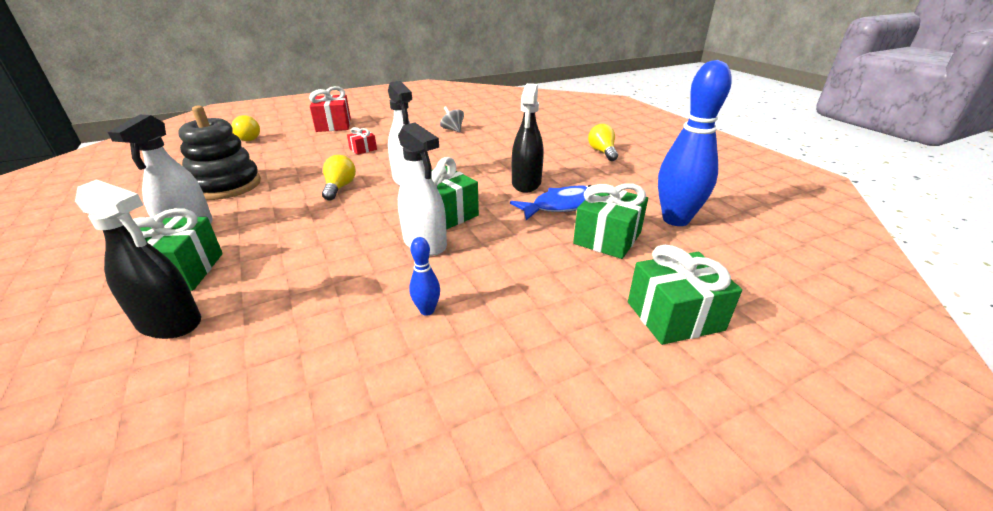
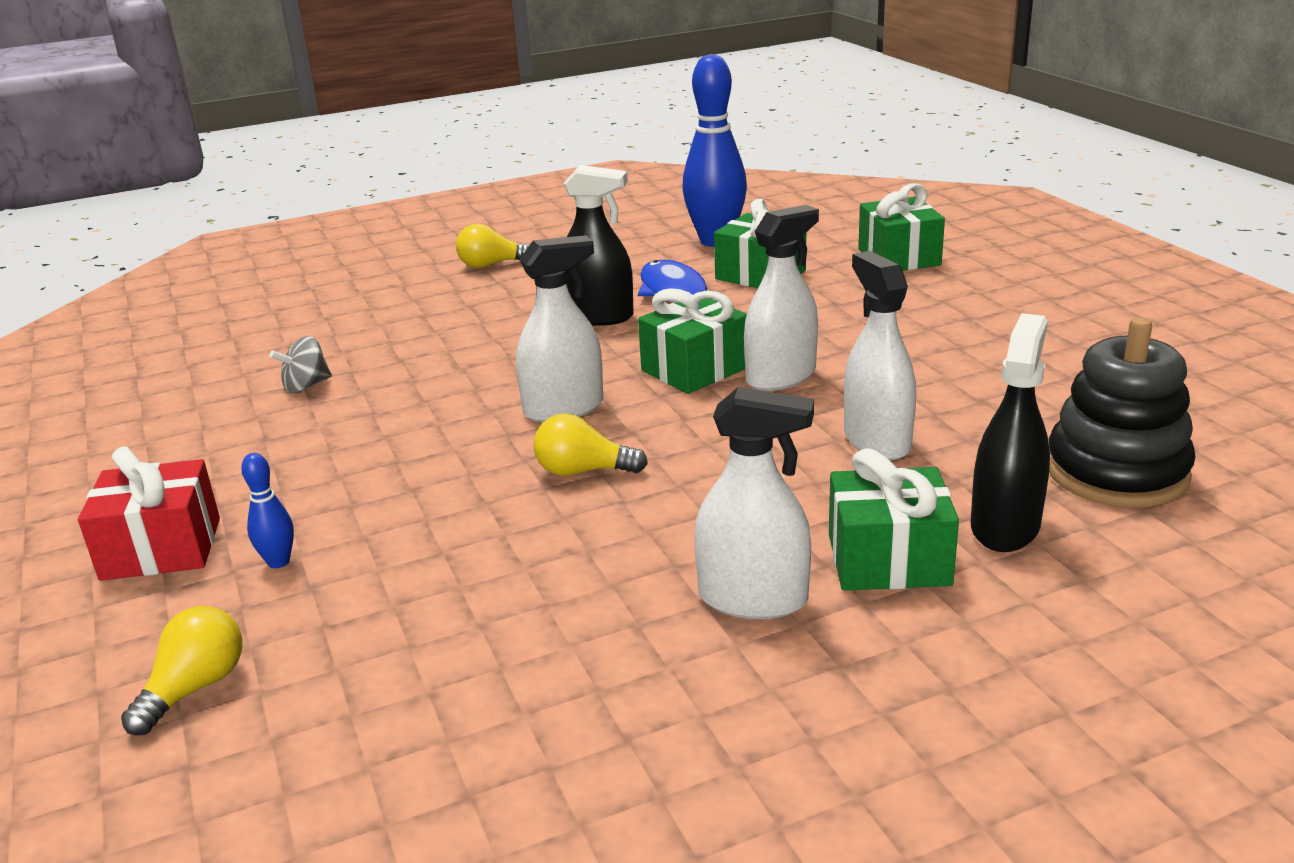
camera: 85 degrees left, 5 degrees down
black stacking toy [178,105,261,200] -> black stacking toy moved to [1049,317,1195,508]
red gift [347,127,377,155] -> none
blue bowling pin [409,237,440,316] -> blue bowling pin moved to [241,453,294,568]
none -> white spray bottle [844,251,916,461]

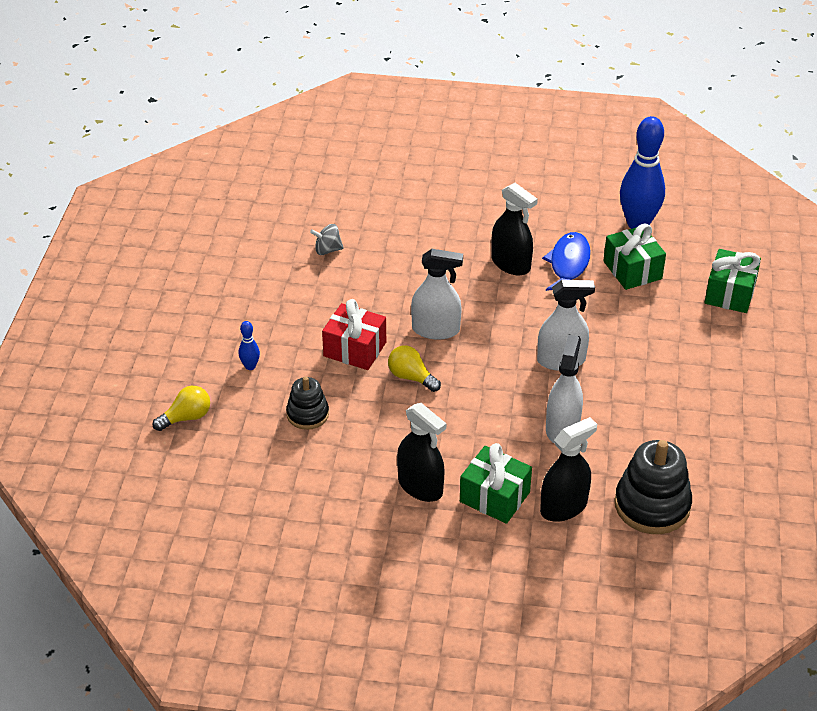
camera: 30 degrees right, 15 degrees up
red gift [78,446,220,581] -> red gift moved to [322,299,386,370]
yellow light bulb [456,224,529,268] -> none
green gift [638,288,747,394] -> none
white spray bottle [694,387,814,619] -> black spray bottle [397,403,446,502]
none -> black stacking toy [286,376,329,430]

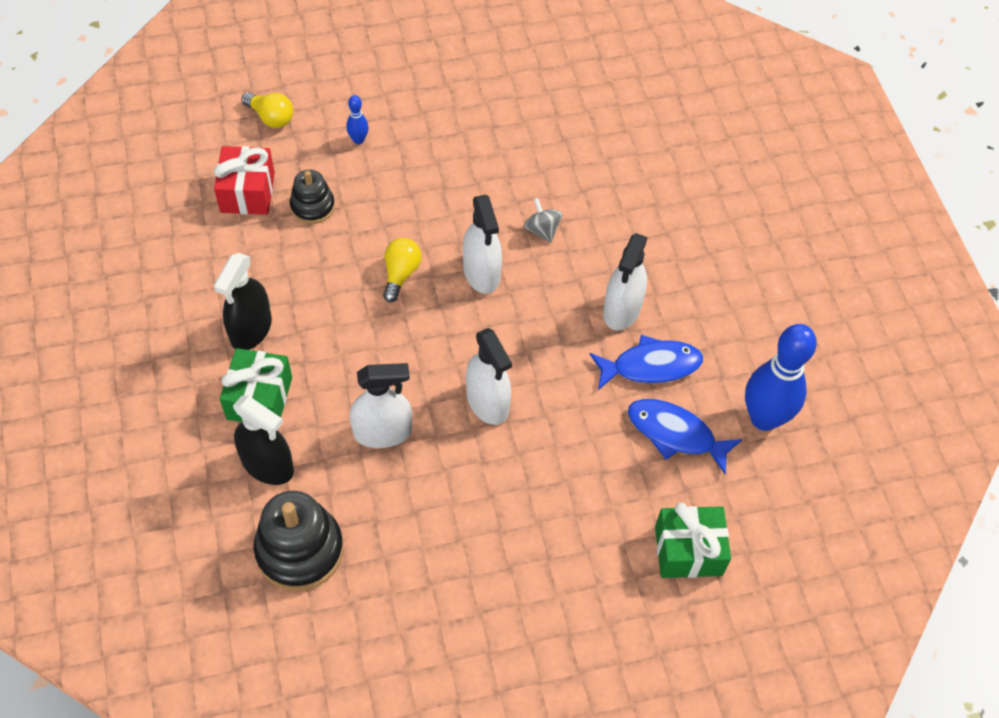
camera: 65 degrees right, 15 degrees up
grey spinning top [310,224,344,255] -> grey spinning top moved to [524,198,562,243]
red gift [322,299,386,370] -> red gift moved to [214,146,275,215]
black spray bottle [491,183,538,275] -> white spray bottle [603,233,648,330]
green gift [603,224,666,290] -> blue fish [628,399,742,474]

